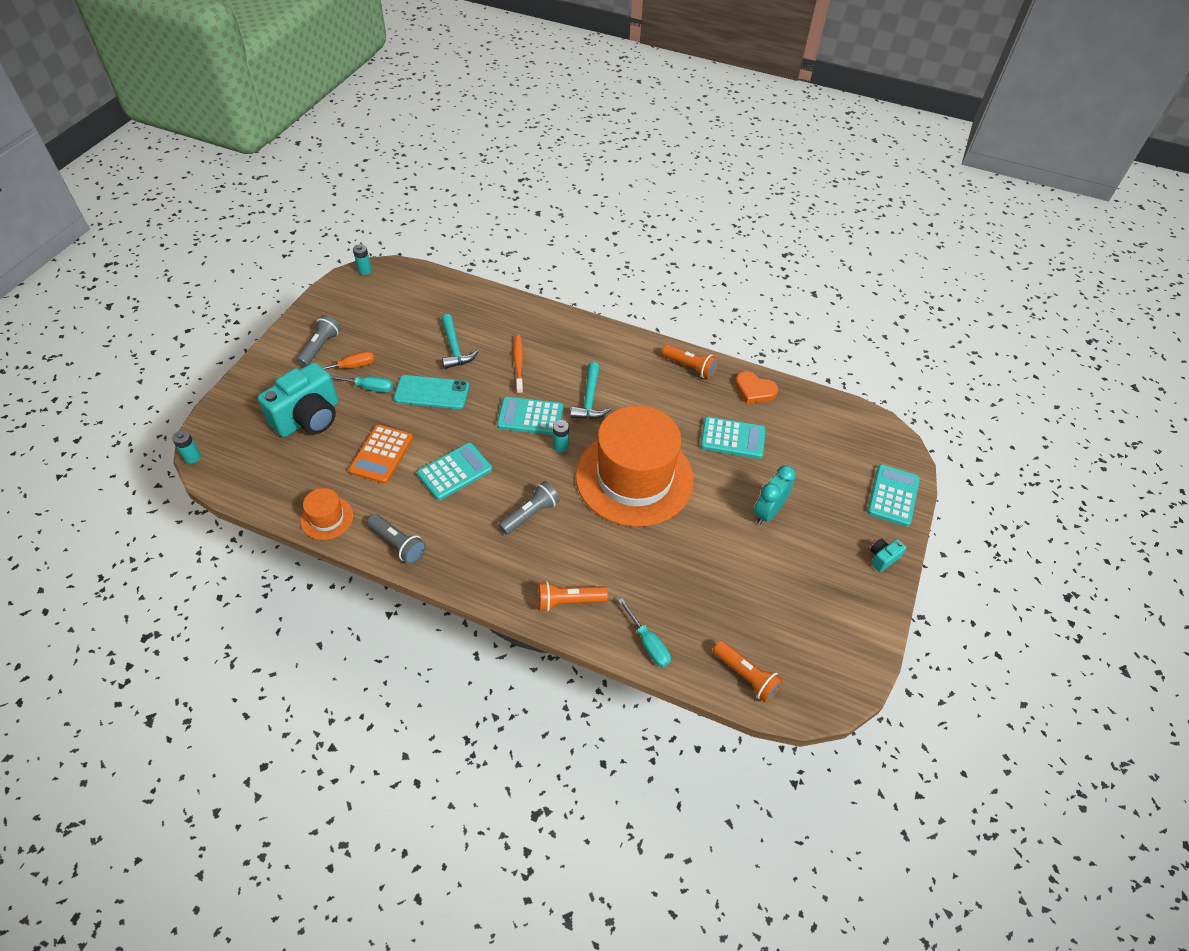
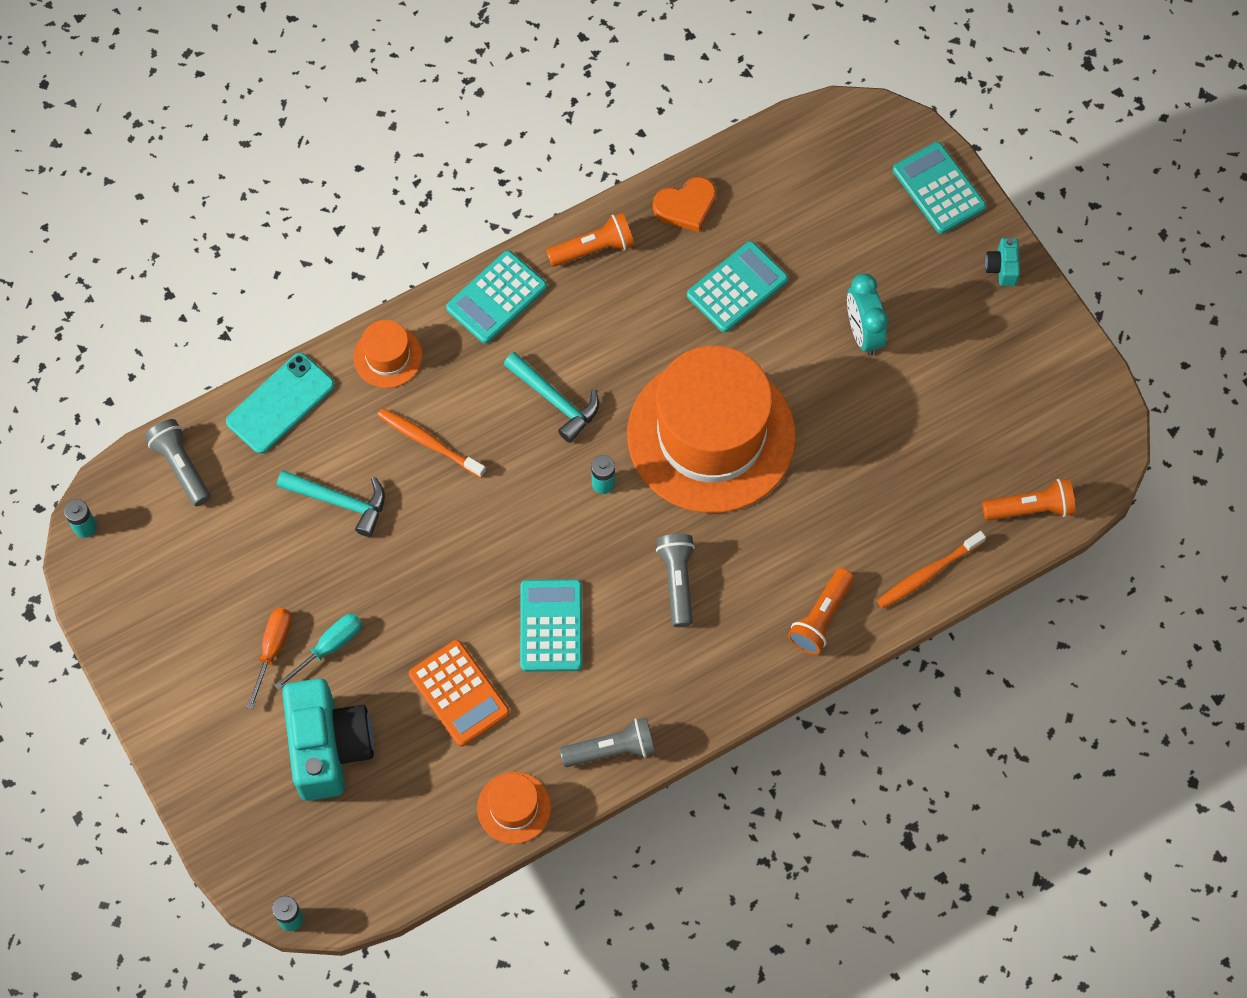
camera: 50 degrees left, 15 degrees up
grey flashlight [296,315,341,367] -> grey flashlight moved to [145,419,211,506]
turquoise phone [394,375,469,409] -> turquoise phone moved to [226,353,335,454]
turquoise calculator [497,397,563,435] -> turquoise calculator moved to [446,250,547,344]
turquoise screwdriver [618,598,671,667] -> orange toothbrush [877,531,986,609]
none -> orange hat [353,320,422,388]

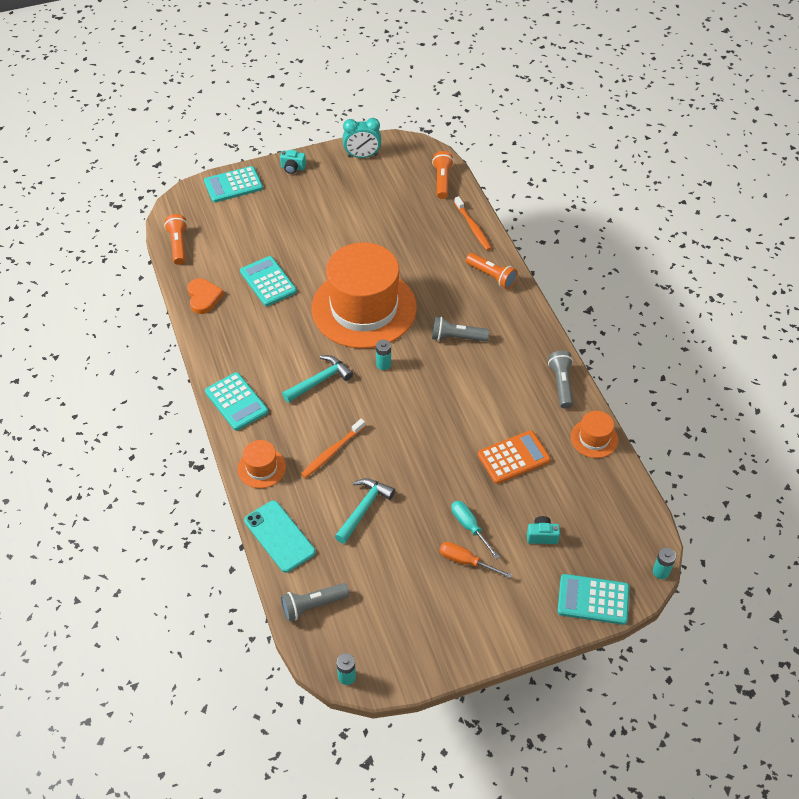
camera: 80 degrees left, 15 degrees down
turquoise camera [282,679,374,801] -> turquoise camera [527,516,560,544], size x0.43
turquoise calculator [520,579,582,672] -> turquoise calculator moved to [557,574,629,625]
orange flashlight [546,213,634,267] -> orange flashlight moved to [164,214,187,265]
turquoise clock [847,273,888,356] -> turquoise clock moved to [343,118,381,158]

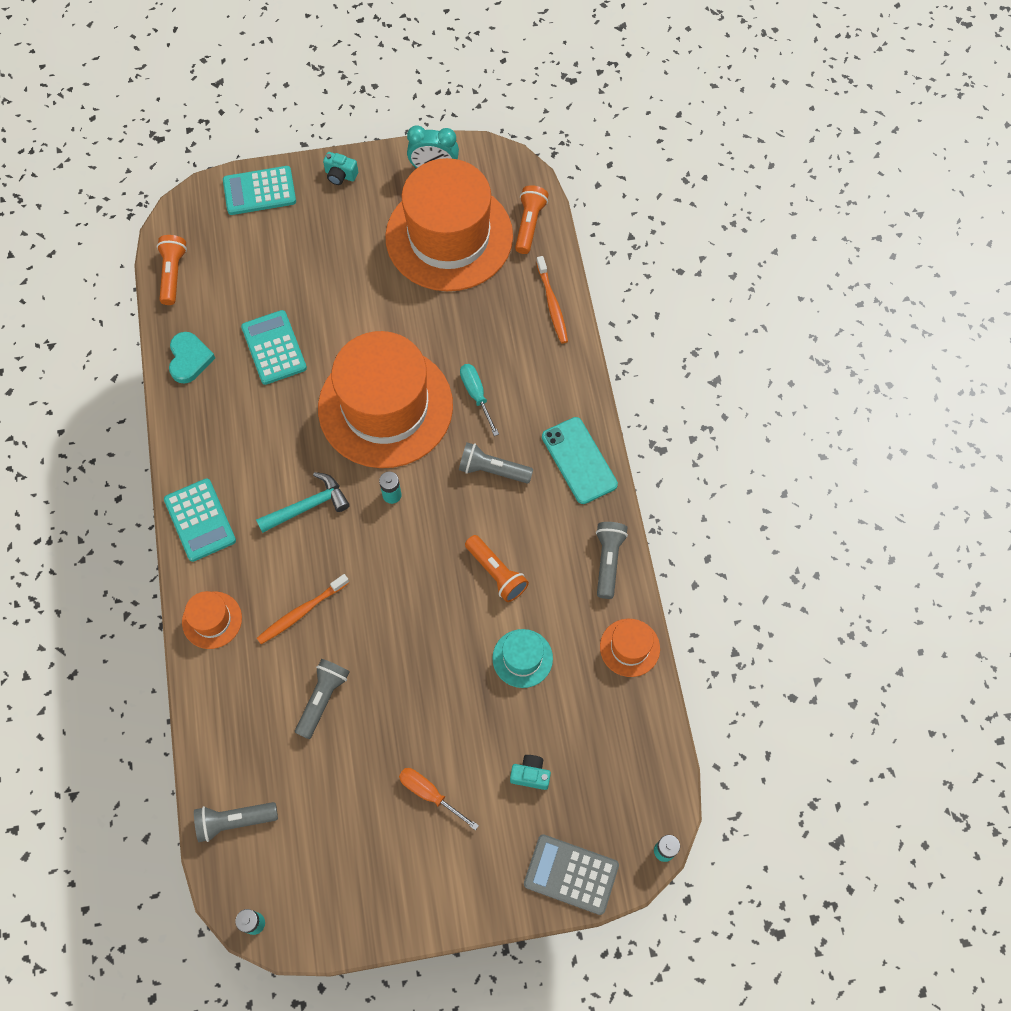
camera: 10 degrees right, 15 degrees up
orange heart [187,278,224,314] -> turquoise heart [169,332,215,384]
turquoise phone [244,500,316,573] -> turquoise phone moved to [542,417,618,504]
turquoise hammer [335,478,395,544] -> grey flashlight [295,659,349,739]
turquoise screwdriver [452,501,500,559] -> turquoise screwdriver moved to [460,364,499,436]
orange flashlight [466,253,518,289] -> orange flashlight moved to [465,535,529,602]
orange calculator [478,430,551,484] -> turquoise hat [492,629,553,688]
turquoise calculator [557,574,629,625] -> grey calculator [524,834,619,915]
none -> orange hat [385,158,513,291]

